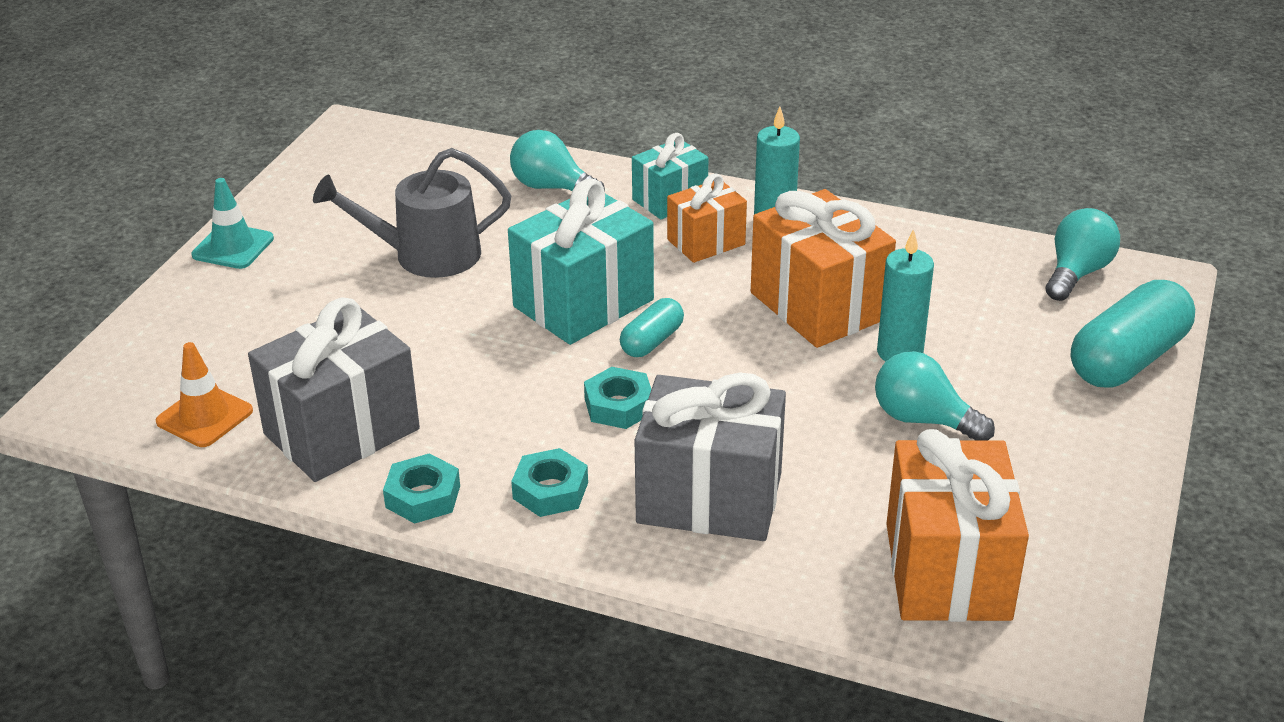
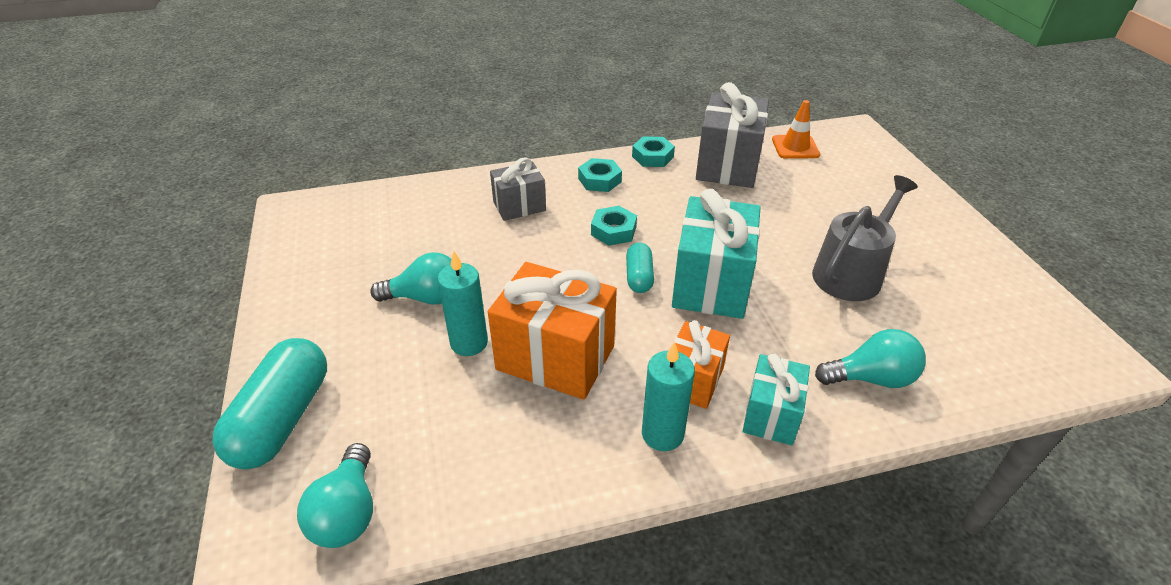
camera: 145 degrees right, 5 degrees up
turquoise traffic cone [191,178,274,269] -> none
grey gift [635,372,786,541] -> grey gift [490,157,546,221], size x0.58
orange gift [886,429,1029,622] -> none

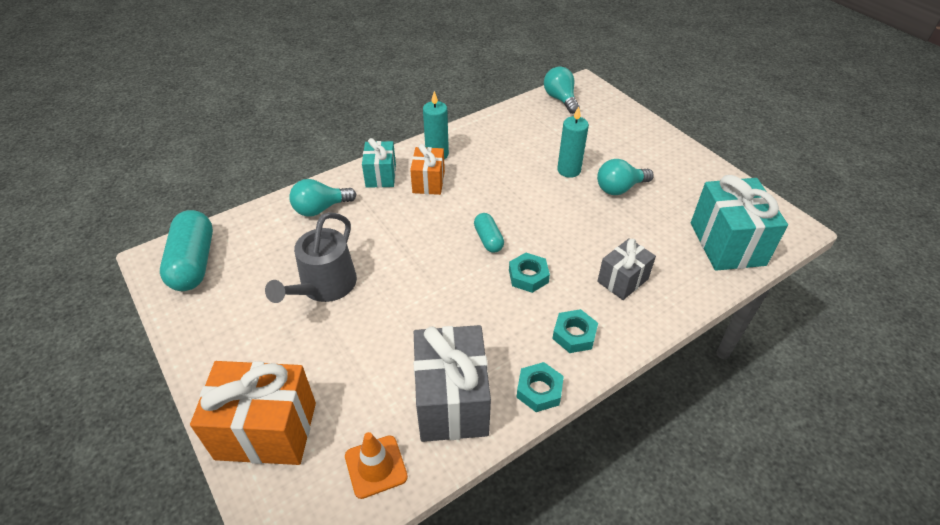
camera: 160 degrees right, 5 degrees up
turquoise capsule [212,338,327,469] -> turquoise capsule moved to [160,210,213,291]
orange gift [488,262,617,400] -> orange gift moved to [190,361,316,465]
turquoise gift [672,189,761,319] -> turquoise gift moved to [691,175,788,271]

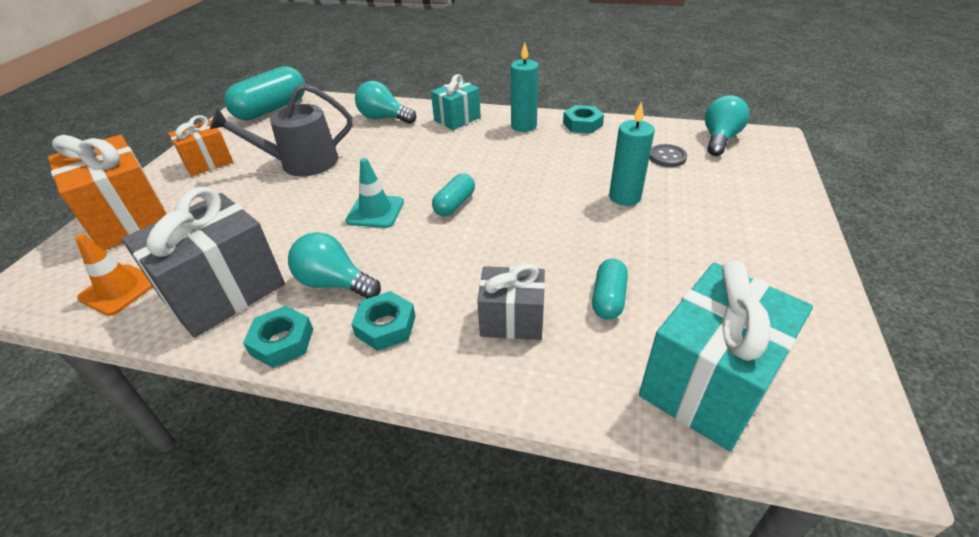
camera: 50 degrees right, 5 degrees down
orange gift [410,144,445,195] -> orange gift moved to [168,115,233,176]
turquoise nut [509,253,550,293] -> turquoise nut moved to [563,105,604,133]
turquoise light bulb [597,159,654,195] -> turquoise light bulb moved to [288,232,381,299]
none -> turquoise traffic cone [345,158,404,228]
none -> turquoise capsule [592,259,628,320]
none -> grey button [649,144,687,167]

